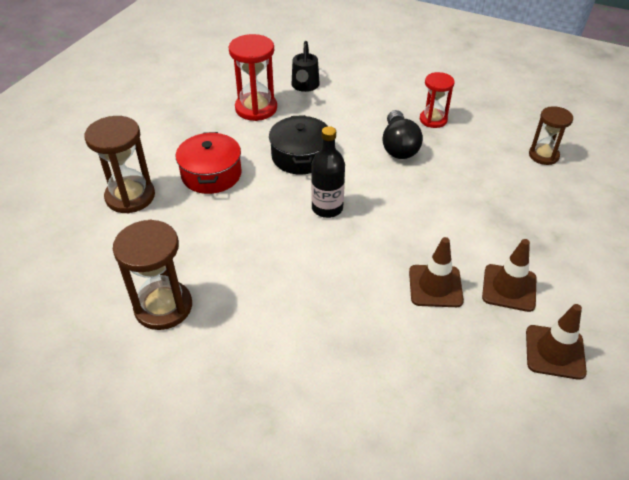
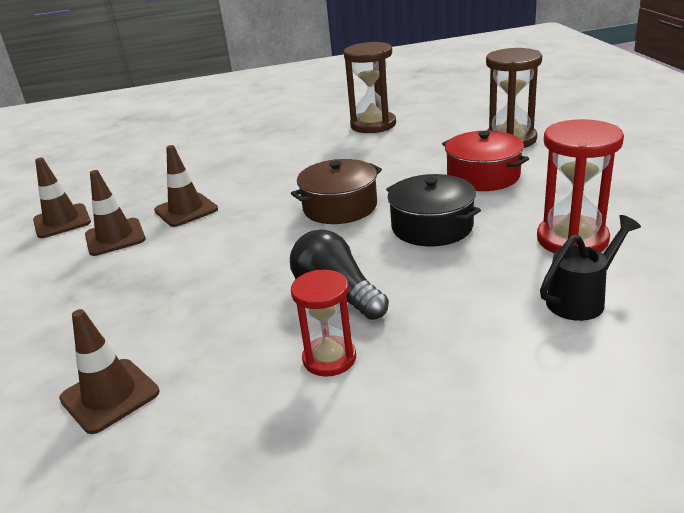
camera: 145 degrees right, 15 degrees down
black watering can [292,41,320,92] -> black watering can turned 90 degrees clockwise [540,215,641,321]
black bottle [311,126,345,218] -> brown pot [291,159,382,224]
brown hourglass [529,106,573,165] -> brown traffic cone [59,309,159,434]

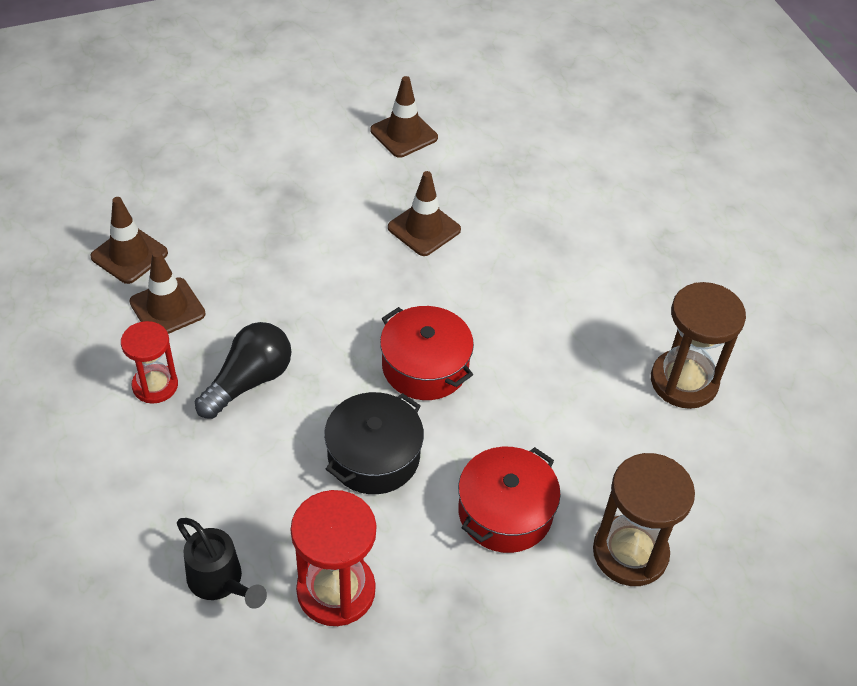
camera: 75 degrees right, 20 degrees up
brown traffic cone [85,170,146,256] -> brown traffic cone moved to [130,250,206,334]
brown pot [291,159,382,224] -> red pot [380,306,474,400]

